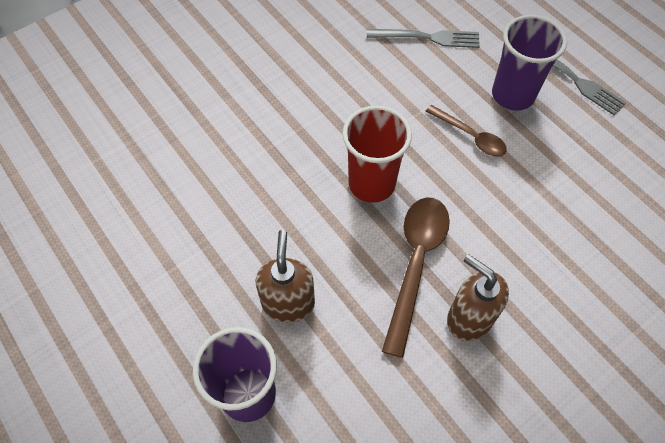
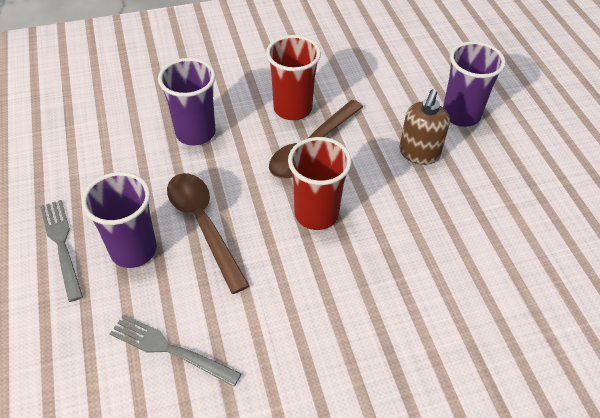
camera: 160 degrees left, 10 degrees down
brown spoon [426,105,507,157] -> brown spoon [167,173,249,294], size x1.67
brown soap dispenser [447,254,509,341] -> red cup [266,35,321,120]
none -> purple cup [158,58,216,146]

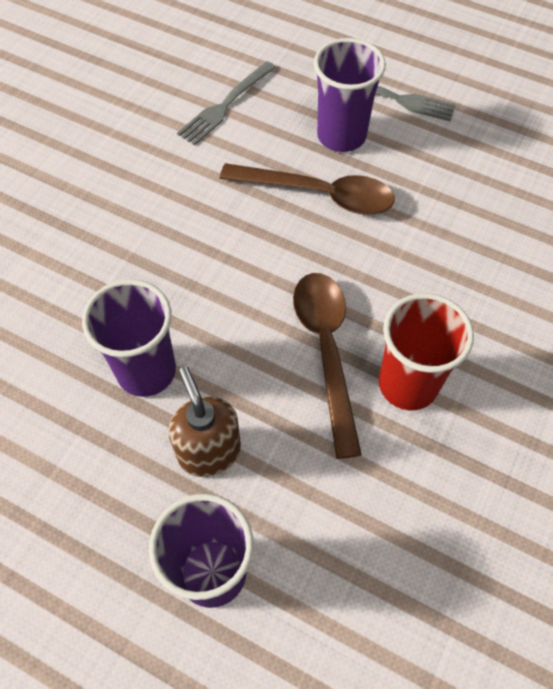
camera: 135 degrees right, 10 degrees up
grey fork [110,314,242,387] -> grey fork turned 150 degrees clockwise [177,61,276,146]
purple cup [158,58,216,146] -> purple cup moved to [82,279,176,397]
red cup [288,137,352,230] -> none

